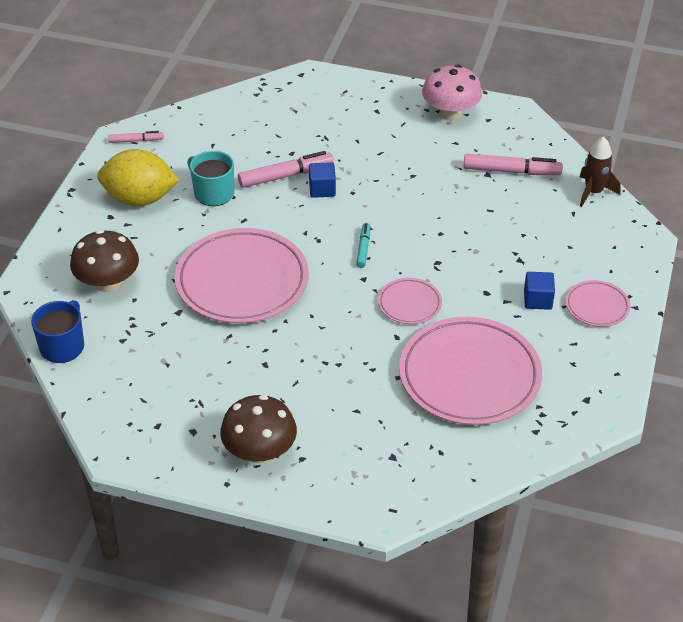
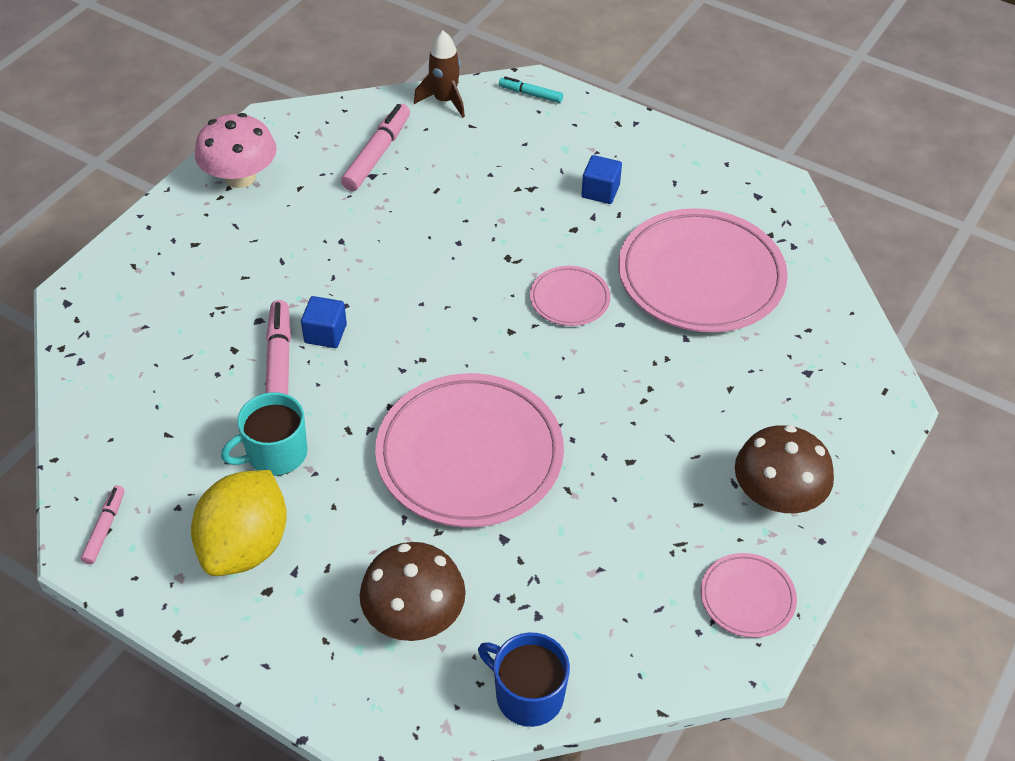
camera: 75 degrees left, 5 degrees up
turquoise marker [356,223,370,268] -> turquoise marker moved to [499,76,563,103]
pink plate [566,280,630,327] -> pink plate moved to [701,553,797,638]

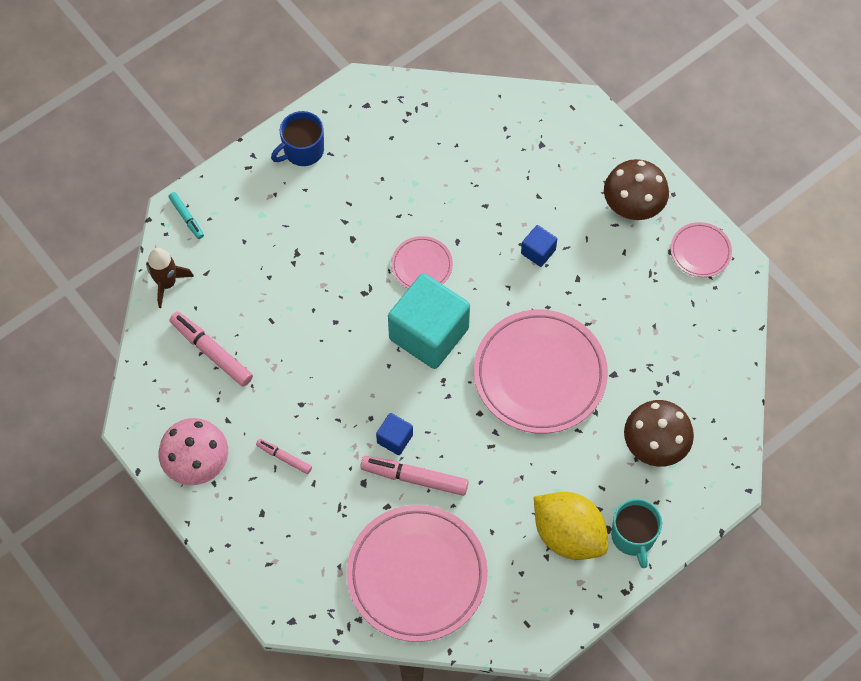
camera: 70 degrees left, 15 degrees up
pink marker [81,485,125,564] -> pink marker moved to [256,439,312,474]
turquoise mug [221,392,308,476] -> turquoise mug moved to [611,499,662,568]
blue mug [478,632,570,727] -> blue mug moved to [271,111,324,166]
turquoise marker [499,76,563,103] -> turquoise marker turned 75 degrees counterclockwise [168,192,204,239]
blue cube [581,155,622,204] -> blue cube moved to [521,225,557,267]
pink plate [619,208,788,332] -> pink plate moved to [346,505,488,642]
none -> turquoise cube [388,273,470,369]

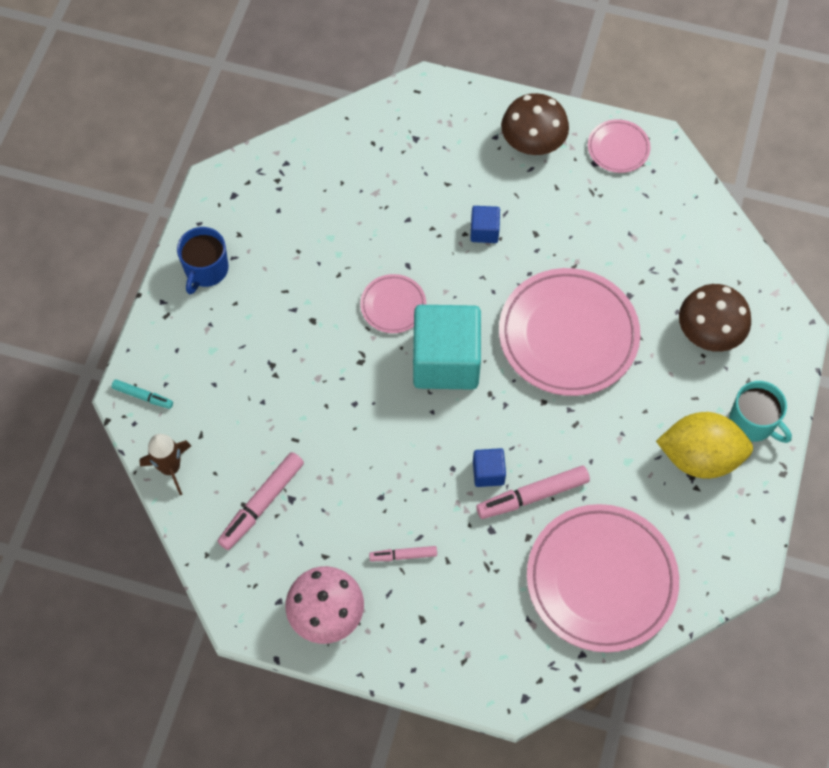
camera: 35 degrees left, 0 degrees up
pink marker [169,312,253,387] -> pink marker turned 60 degrees counterclockwise [218,452,304,550]

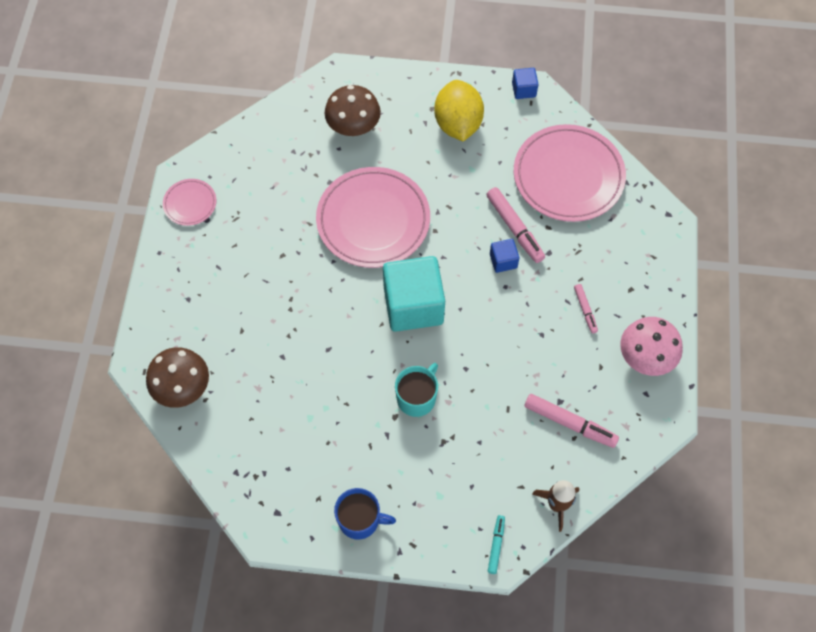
camera: 100 degrees left, 0 degrees up
pink plate [360,274,426,333] -> none
blue cube [470,206,500,243] -> blue cube moved to [512,68,539,99]
brown mushroom [501,93,569,155] -> brown mushroom moved to [146,347,209,408]
turquoise mug [729,381,792,443] -> turquoise mug moved to [395,363,438,417]

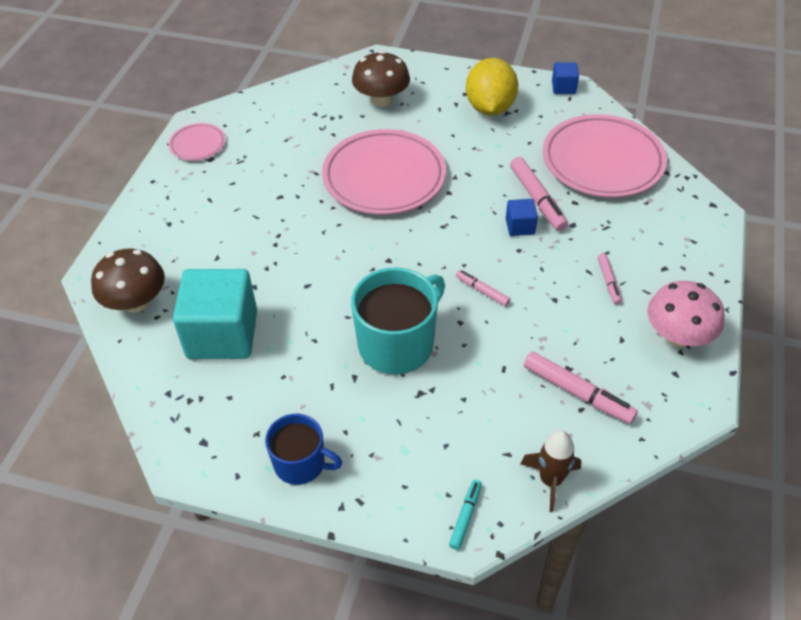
camera: 10 degrees right, 15 degrees down
turquoise cube [383,256,445,332] -> turquoise cube moved to [173,269,257,359]
turquoise mug [395,363,438,417] -> turquoise mug [351,268,445,375], size x1.63
none -> pink marker [456,270,511,307]

